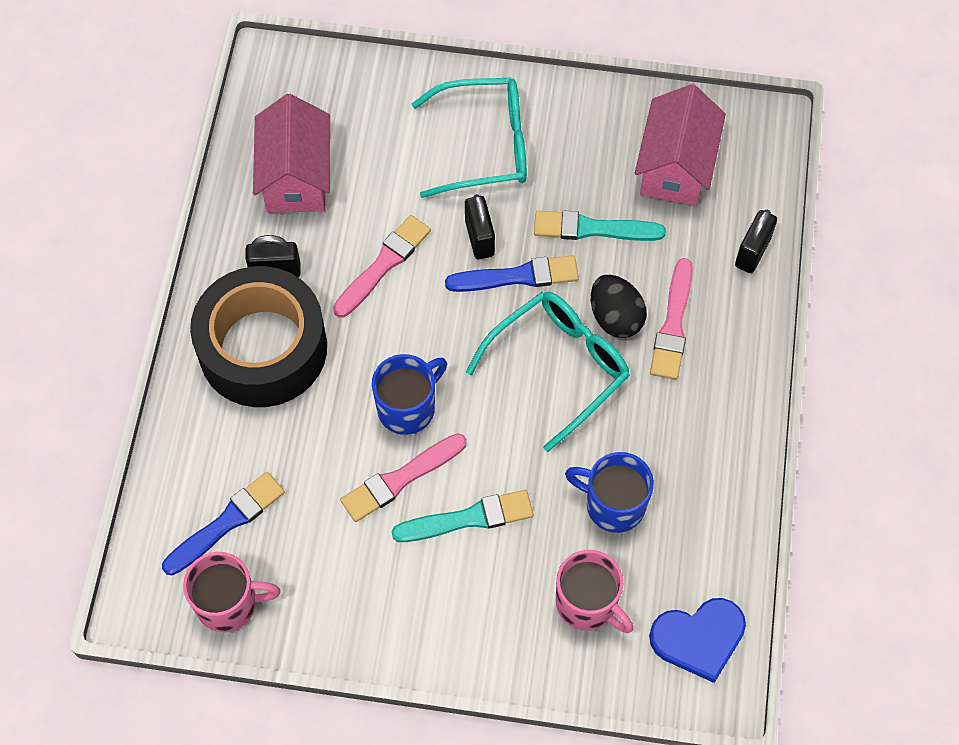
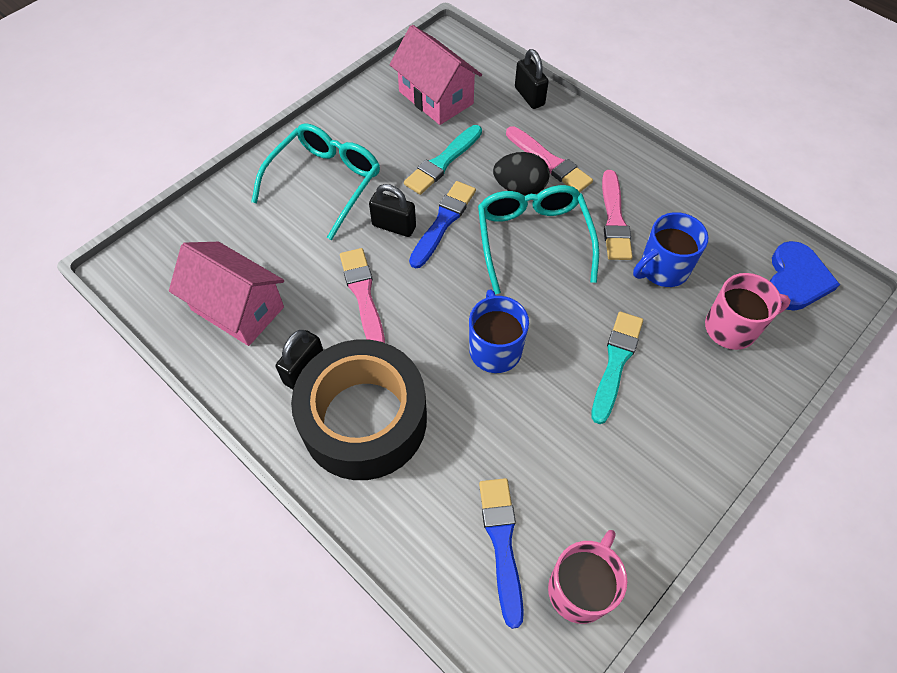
camera: 55 degrees left, 5 degrees down
pink brush [340,433,467,522] -> pink brush moved to [602,170,633,260]

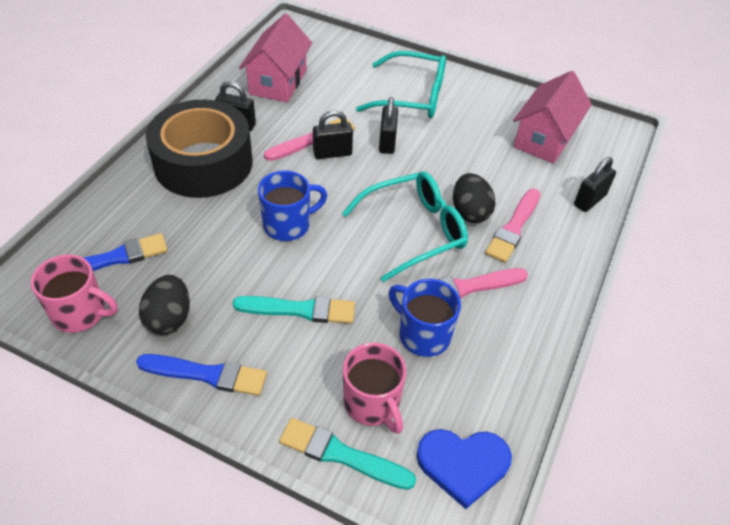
camera: 70 degrees right, 10 degrees down
turquoise brush [404,125,482,195] -> turquoise brush moved to [279,418,416,490]
blue brush [409,181,476,269] -> blue brush moved to [136,354,267,396]
none -> black egg [139,275,190,335]
none -> black padlock [313,110,353,159]

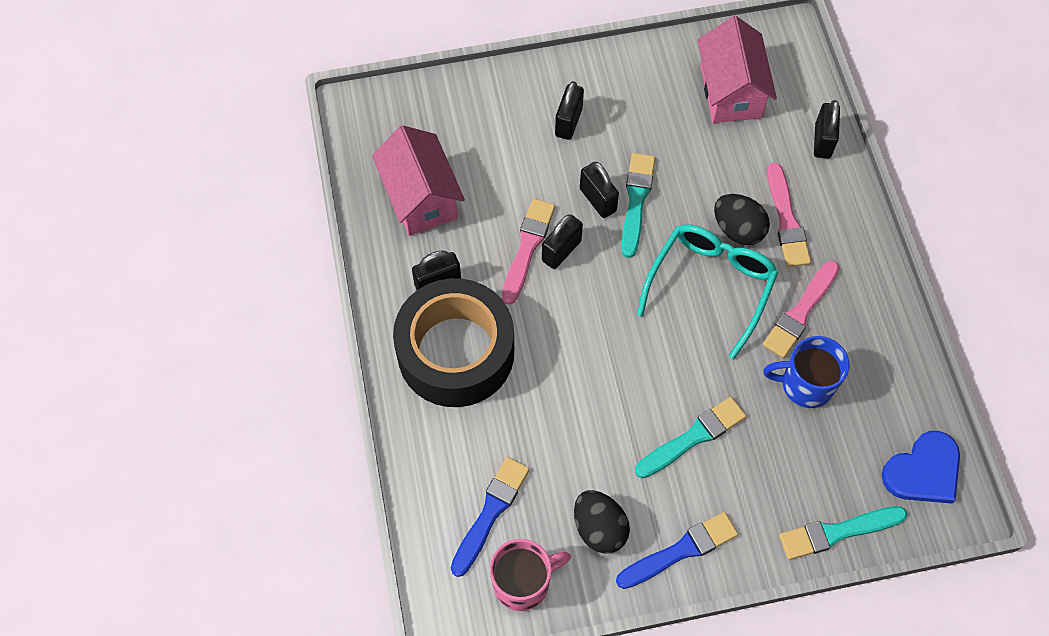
camera: 35 degrees left, 15 degrees up
blue mug [258,170,327,241] -> none
pink mug [343,343,406,434] -> none
turquoise glasses [356,51,446,118] -> black padlock [555,81,584,140]
none -> turquoise brush [621,153,655,258]

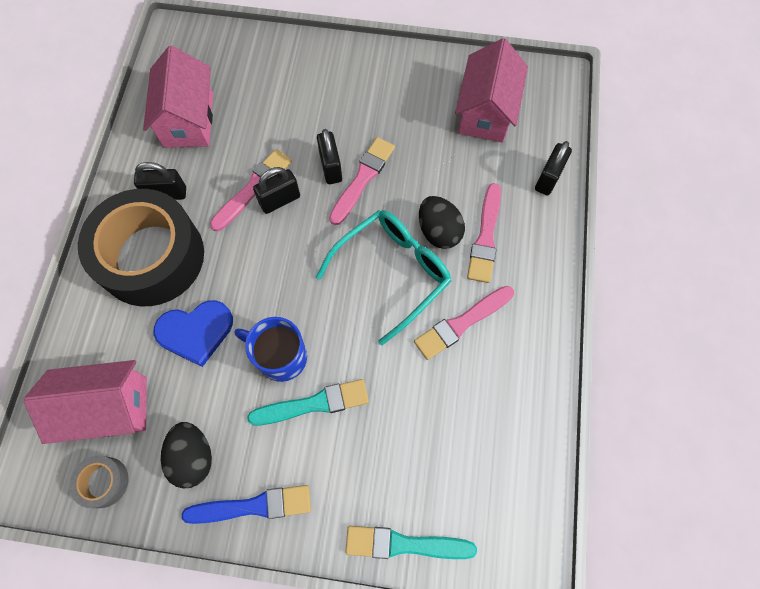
camera: 20 degrees right, 5 degrees up
blue brush [451,457,530,577] -> pink house [24,360,147,444]
pink mug [490,539,571,611] -> grey tape [69,456,129,508]
black padlock [555,81,584,140] -> none
turquoise brush [621,153,655,258] -> pink brush [329,137,395,225]
blue mug [763,336,850,408] -> blue mug moved to [234,317,307,382]
blue heart [882,431,960,504] -> blue heart moved to [153,300,233,367]

